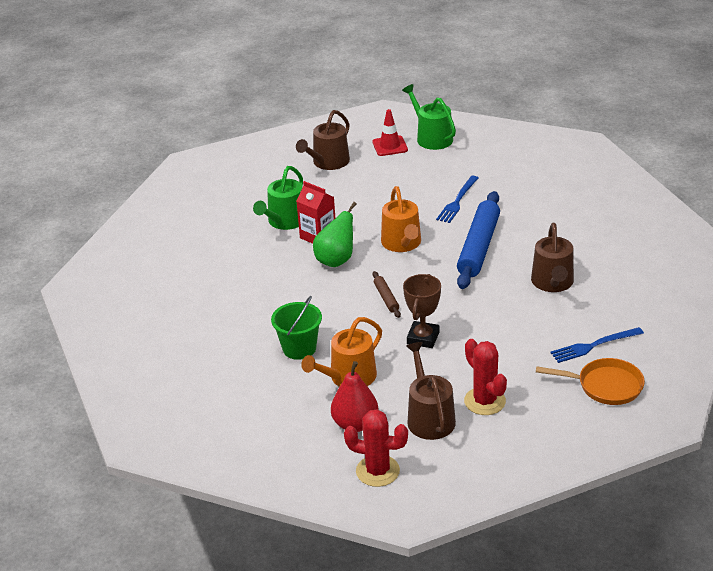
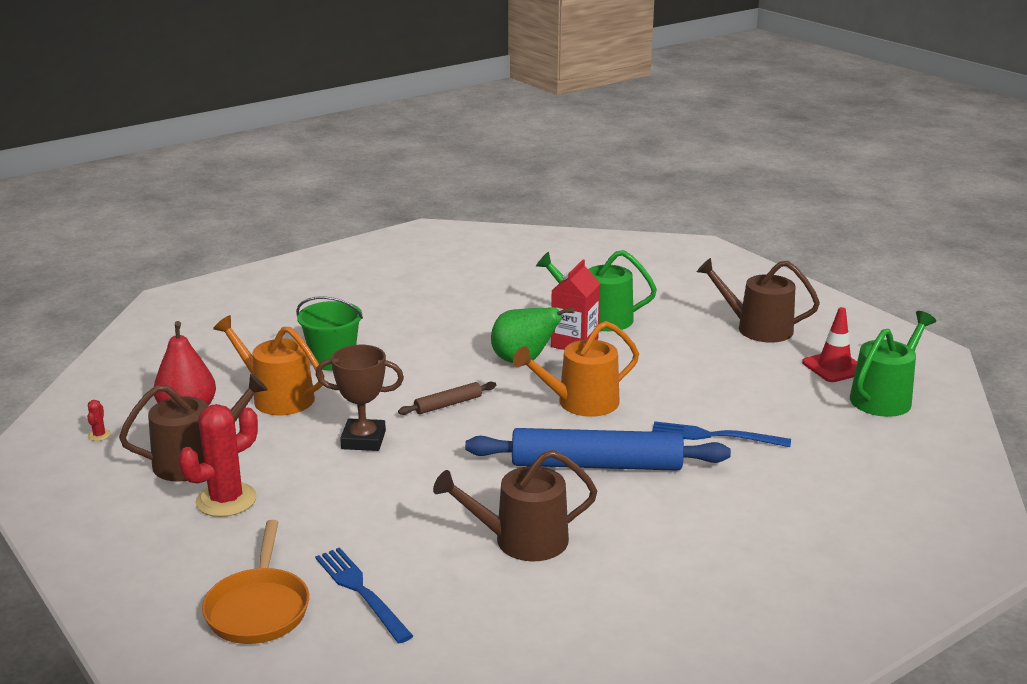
camera: 75 degrees right, 10 degrees down
red cactus [344,409,408,487] -> red cactus [87,400,111,441], size x0.41

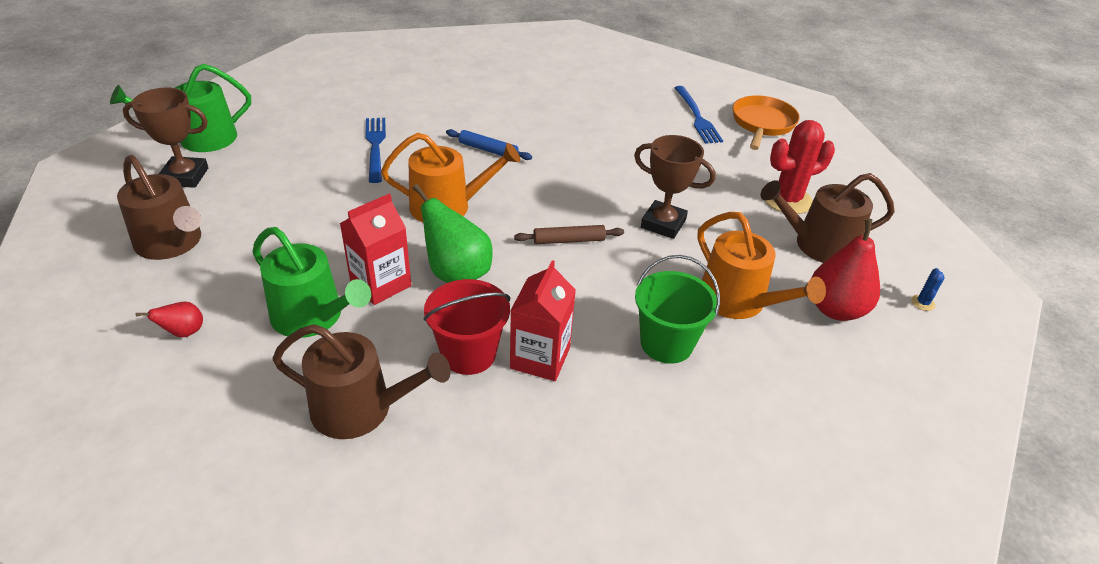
camera: 160 degrees left, 15 degrees up
red cactus [87,400,111,441] -> blue cactus [911,268,945,311]
brown watering can [433,450,597,561] -> brown watering can moved to [272,324,451,439]
blue rolling pin [465,428,731,471] -> blue rolling pin [446,129,532,160], size x0.45
blue fork [652,421,791,447] -> blue fork turned 135 degrees counterclockwise [365,118,386,183]
red traffic cone [802,307,857,382] -> brown trophy [123,88,208,188]
none -> red pear [136,302,203,338]
none -> red bucket [423,279,510,375]
none -> red carton [510,260,576,381]

